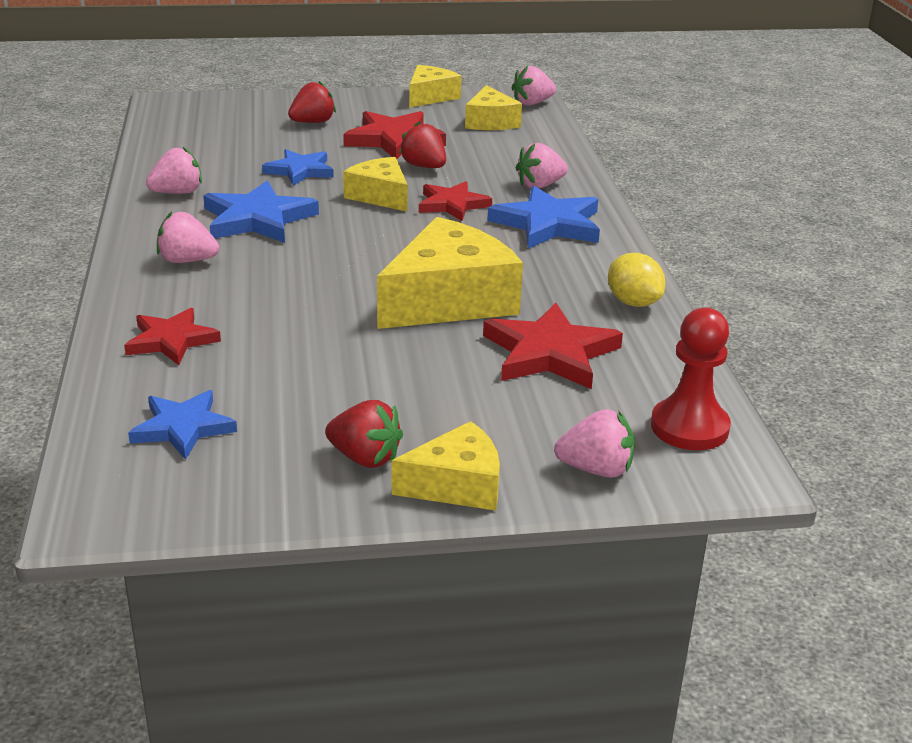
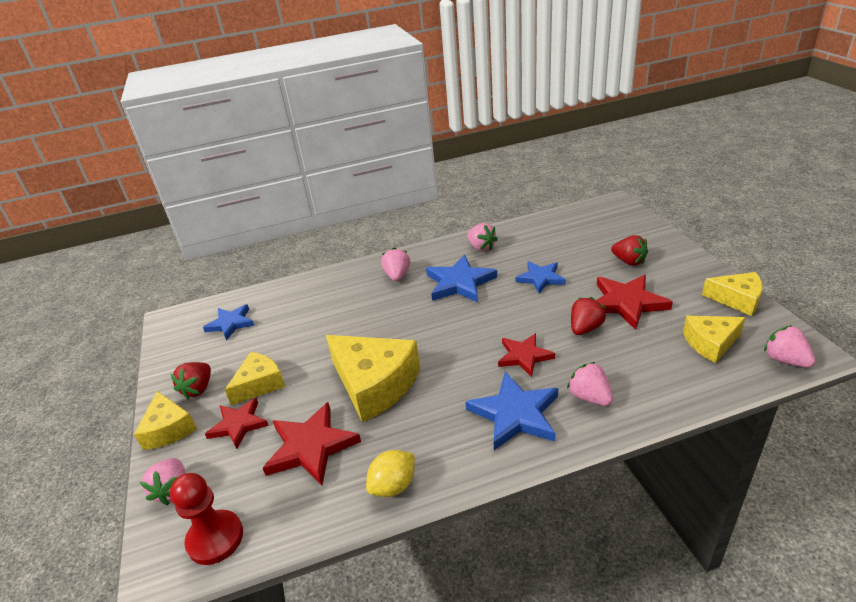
camera: 85 degrees right, 5 degrees up
red star [124,308,221,365] -> red star moved to [205,398,269,449]
yellow cheese [343,157,408,212] -> yellow cheese moved to [225,352,285,405]

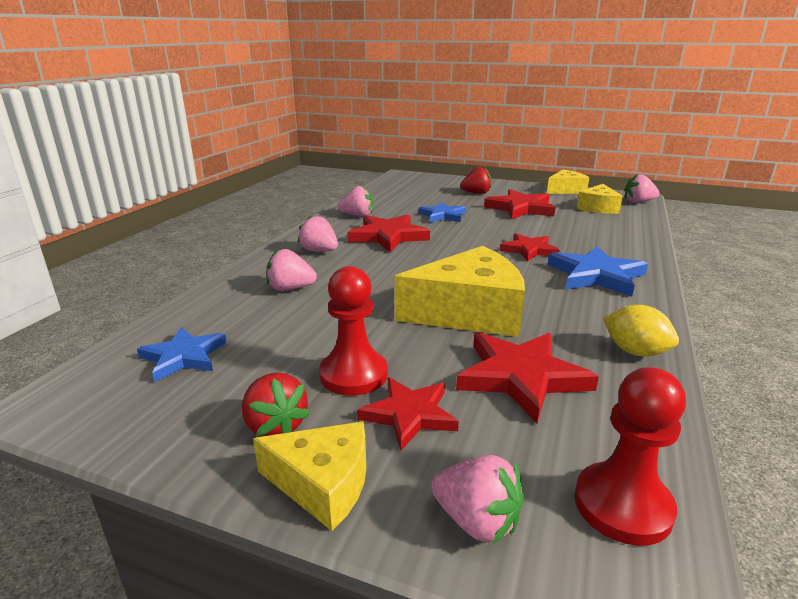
camera: 55 degrees left, 10 degrees down
yellow cheese [225,352,285,405] -> red pawn [319,266,388,396]
yellow lemon [366,450,414,497] -> yellow lemon turned 45 degrees counterclockwise [603,305,679,356]
blue star [426,255,497,303] -> red star [347,214,430,252]
pink strawberry [567,362,613,406] -> pink strawberry moved to [266,249,317,291]
red strawberry [571,297,606,335] -> none

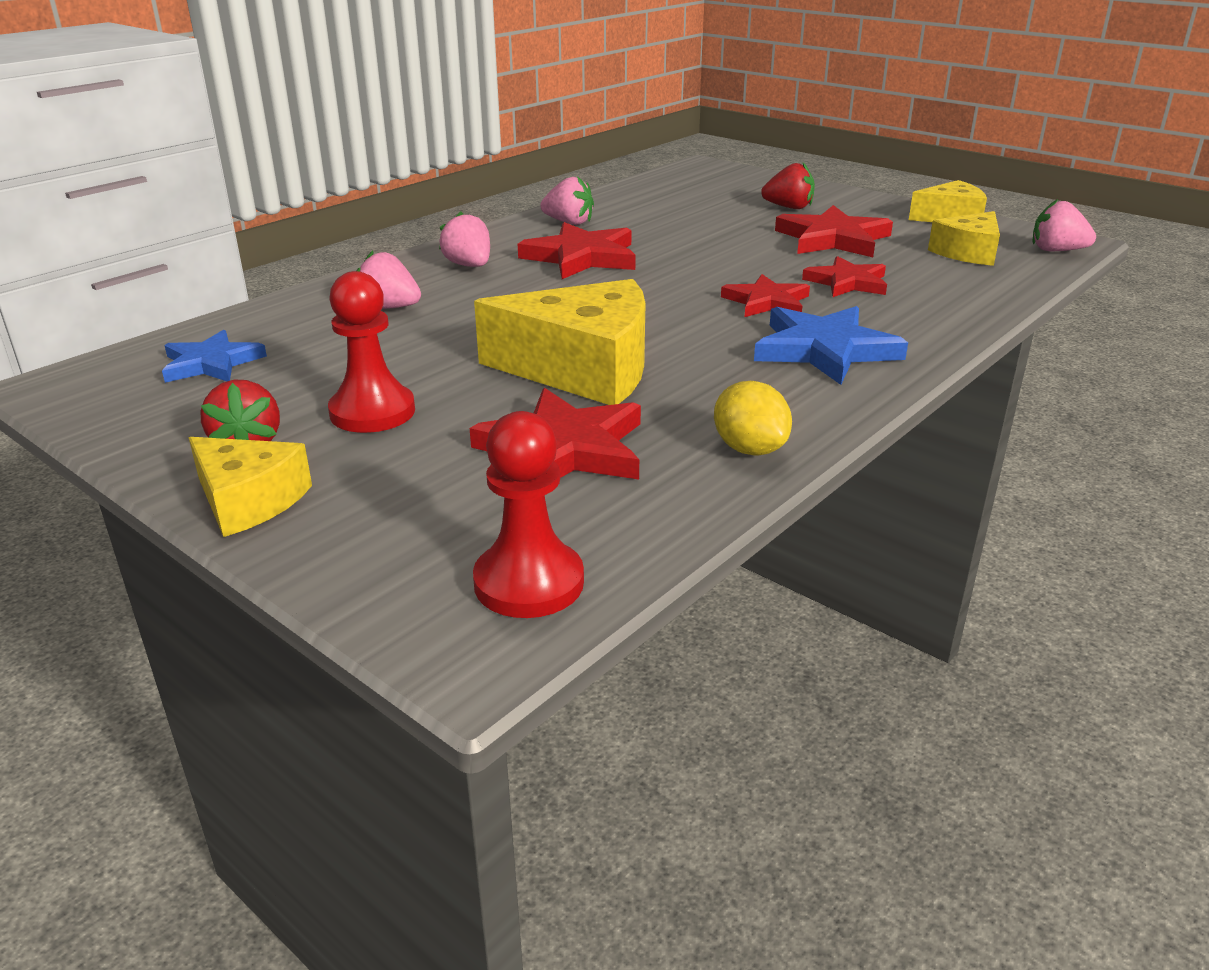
camera: 20 degrees right, 5 degrees up
red star [357,377,459,451] -> red star moved to [802,256,887,297]
blue star [418,202,466,223] -> none
pink strawberry [431,455,524,544] -> none

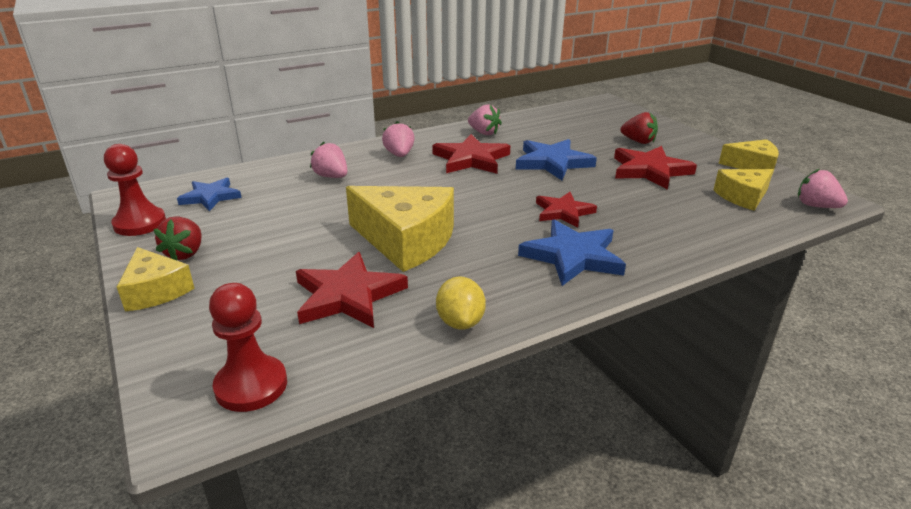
camera: 20 degrees right, 0 degrees up
red pawn [328,271,415,433] -> red pawn moved to [104,144,166,236]
red star [802,256,887,297] -> none
none -> blue star [516,139,597,180]

